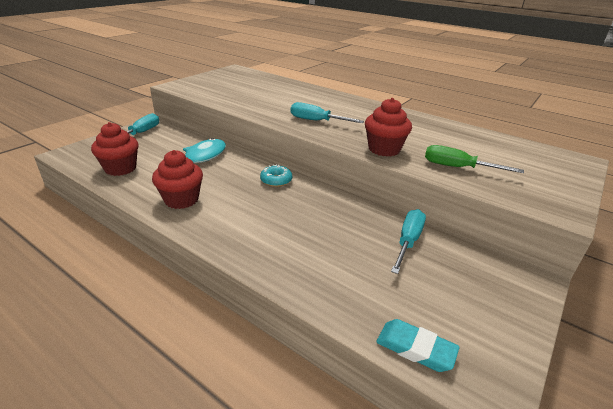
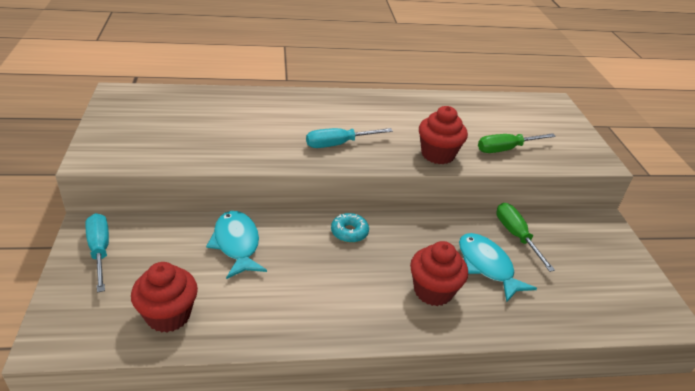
camera: 45 degrees left, 5 degrees up
red cupcake [152,150,203,209] -> red cupcake moved to [410,241,468,306]
turquoise eraser [376,319,460,372] -> none
turquoise screwdriver [391,209,426,274] -> green screwdriver [496,203,555,272]
none -> turquoise fish [459,233,537,303]

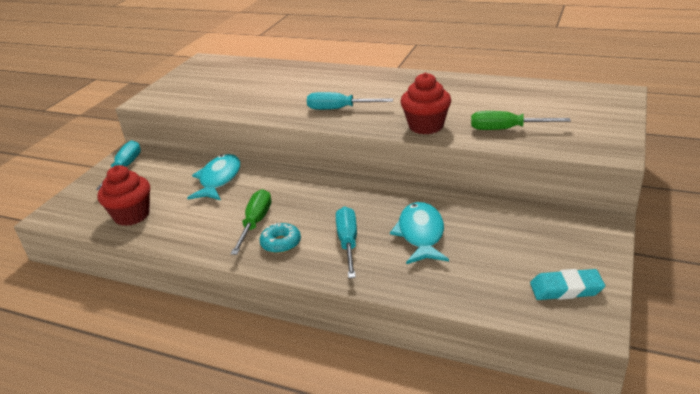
camera: 35 degrees right, 5 degrees down
turquoise donut [331,213,369,243] -> turquoise donut moved to [260,223,301,253]
red cupcake [410,241,468,306] -> turquoise screwdriver [336,206,357,278]
green screwdriver [496,203,555,272] -> green screwdriver moved to [231,189,271,255]
none -> turquoise eraser [530,269,605,300]

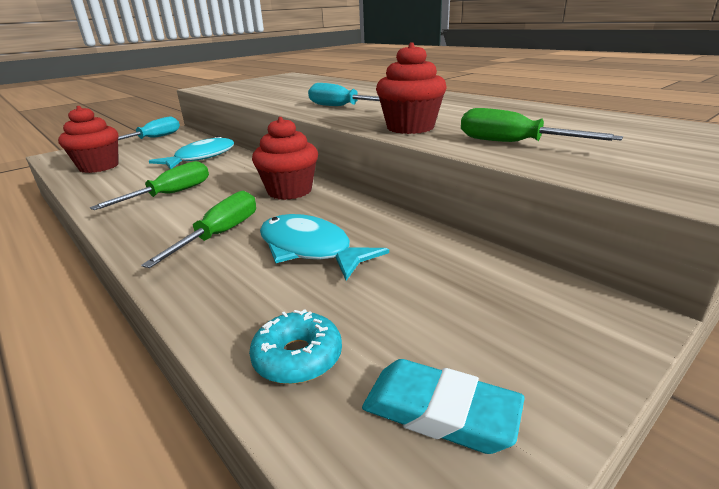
camera: 25 degrees right, 5 degrees down
turquoise donut [260,223,301,253] -> turquoise donut moved to [249,309,342,384]
turquoise screwdriver [336,206,357,278] -> green screwdriver [141,191,256,268]
turquoise fish [390,202,449,264] -> turquoise fish turned 75 degrees counterclockwise [260,214,389,281]
none -> red cupcake [252,117,318,200]

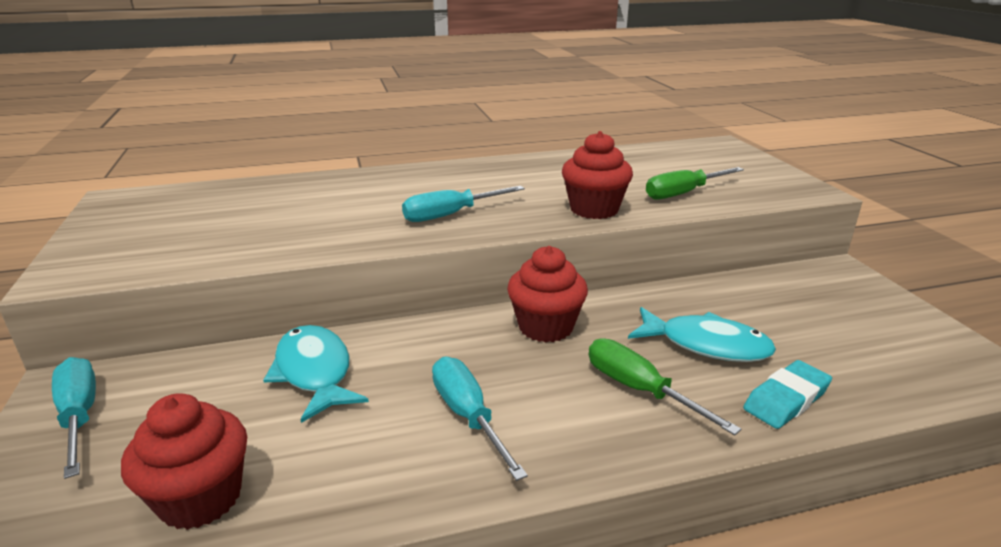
camera: 65 degrees left, 0 degrees up
green screwdriver [90,161,209,210] -> turquoise screwdriver [432,357,528,481]
turquoise donut [249,309,342,384] -> none
turquoise fish [260,214,389,281] -> turquoise fish turned 135 degrees counterclockwise [628,307,776,362]
turquoise eraser [362,359,525,454] -> turquoise eraser moved to [743,360,832,429]

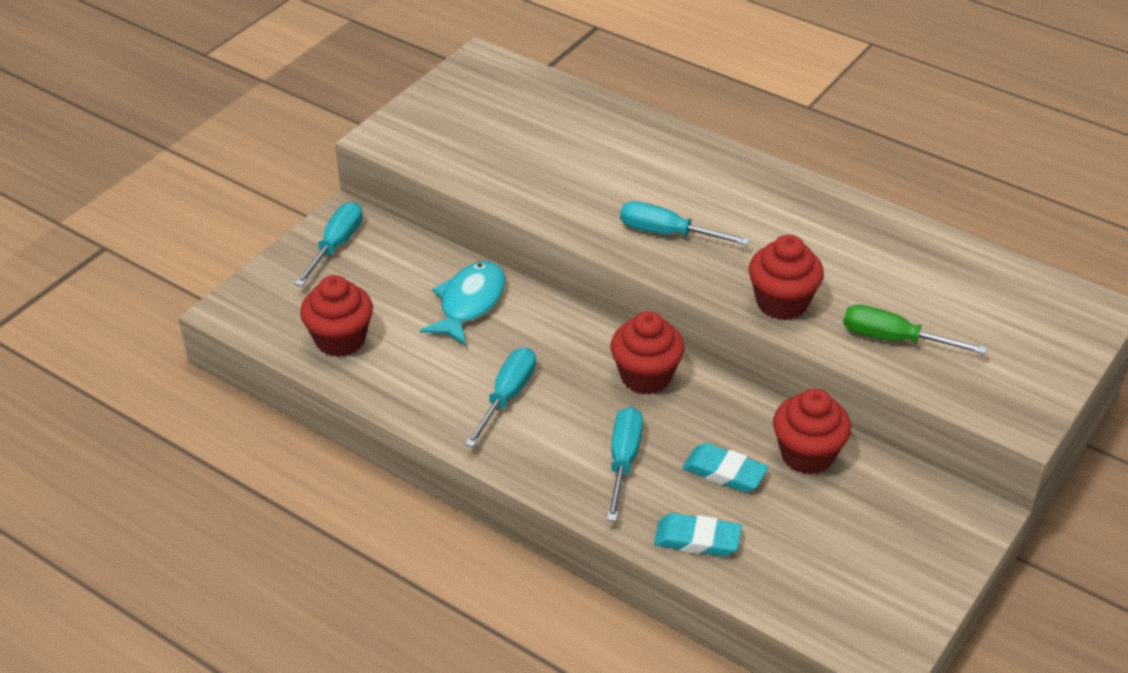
camera: 50 degrees right, 15 degrees up
green screwdriver [589,338,741,435] -> turquoise screwdriver [607,407,643,521]
turquoise fish [628,307,776,362] -> turquoise eraser [682,443,768,492]
none -> red cupcake [773,389,851,475]

